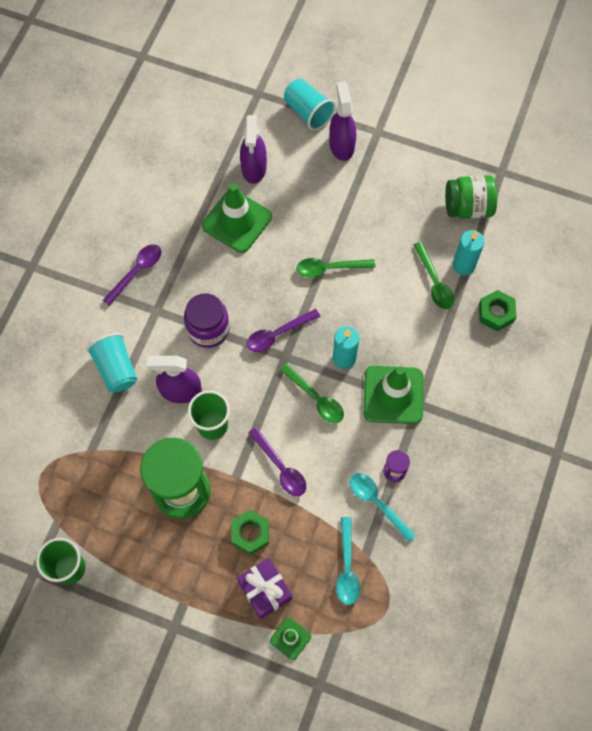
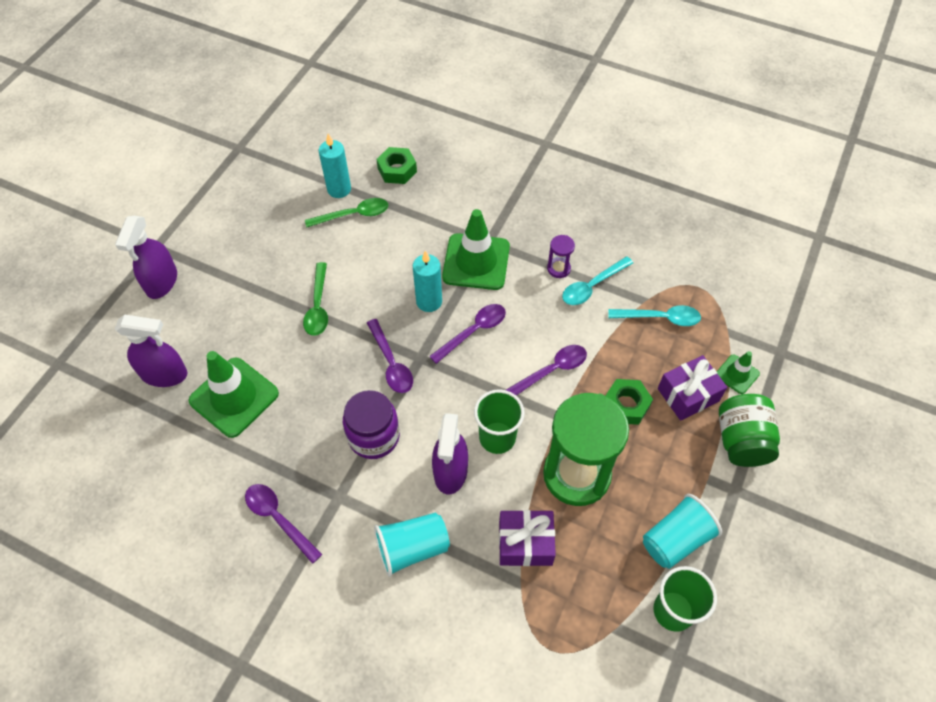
camera: 85 degrees left, 10 degrees down
green spoon [280,363,344,423] -> purple spoon [429,304,506,364]
turquoise cup [284,79,336,131] -> turquoise cup moved to [643,494,722,569]
purple spray bottle [329,81,356,161] -> purple spray bottle turned 75 degrees counterclockwise [115,216,177,299]
green jar [445,175,498,219] -> green jar moved to [719,394,780,467]
none -> purple gift [499,510,556,566]

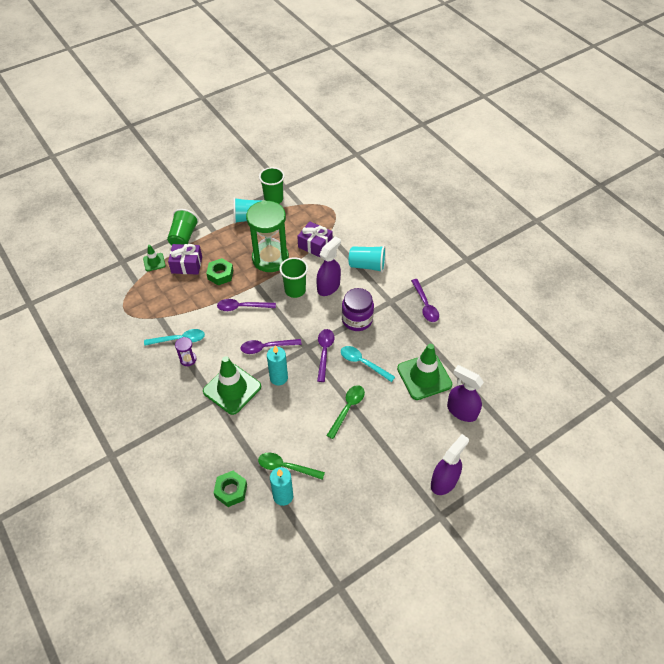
camera: 150 degrees left, 5 degrees down
turquoise spoon [608,305,701,326] -> turquoise spoon moved to [341,346,395,382]
green jar [719,394,780,467] -> green cup [167,209,199,245]

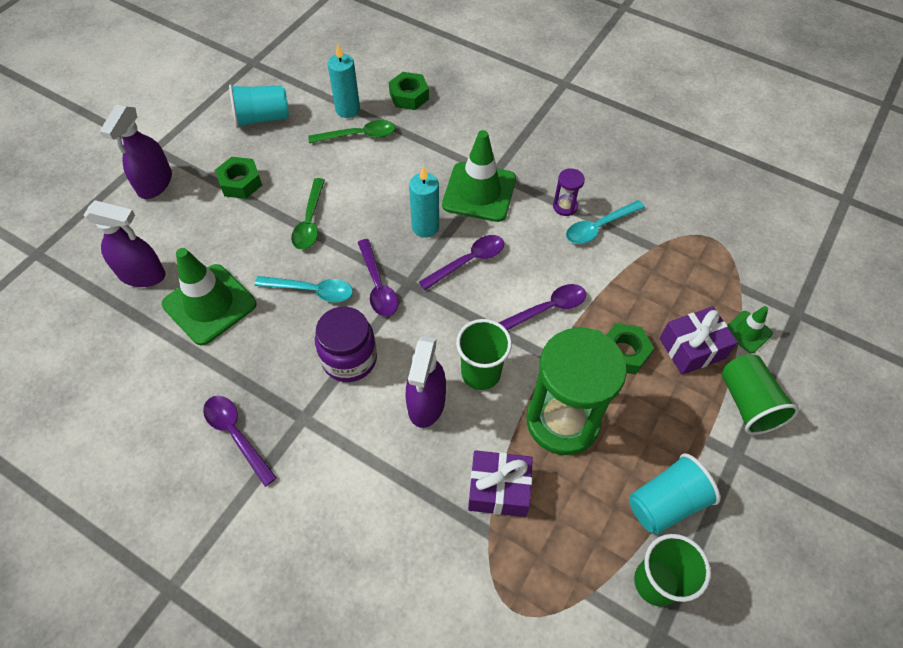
camera: 155 degrees right, 5 degrees up
turquoise cup [349,246,386,273] -> turquoise cup moved to [229,84,289,128]
none -> green nut [215,157,262,199]

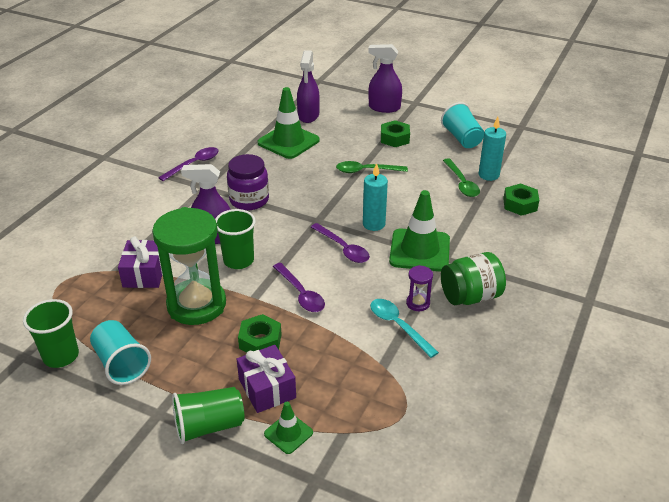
camera: 85 degrees right, 20 degrees down
turquoise spoon [255,276,353,302] -> none
purple spoon [357,239,398,317] -> none
none -> green jar [441,252,506,305]

